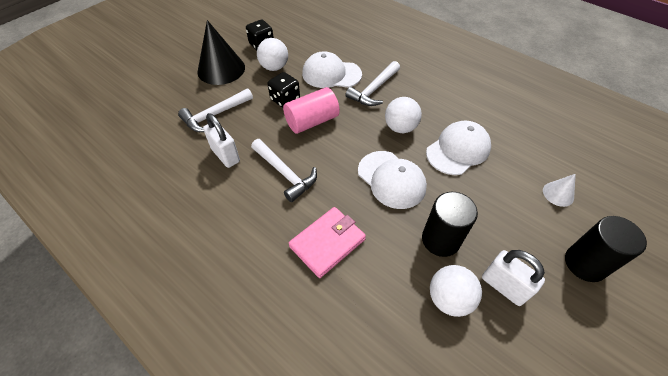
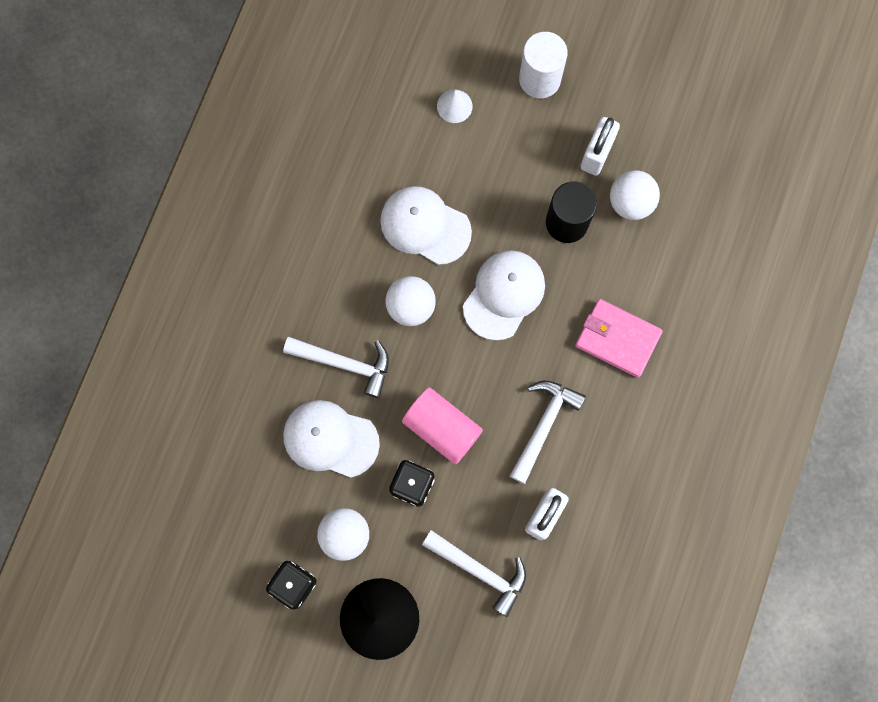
camera: 110 degrees left, 25 degrees up
white cap [302,51,362,88] -> white cap turned 120 degrees clockwise [283,400,380,478]
black cylinder [565,216,647,282] -> white cylinder [519,32,568,98]

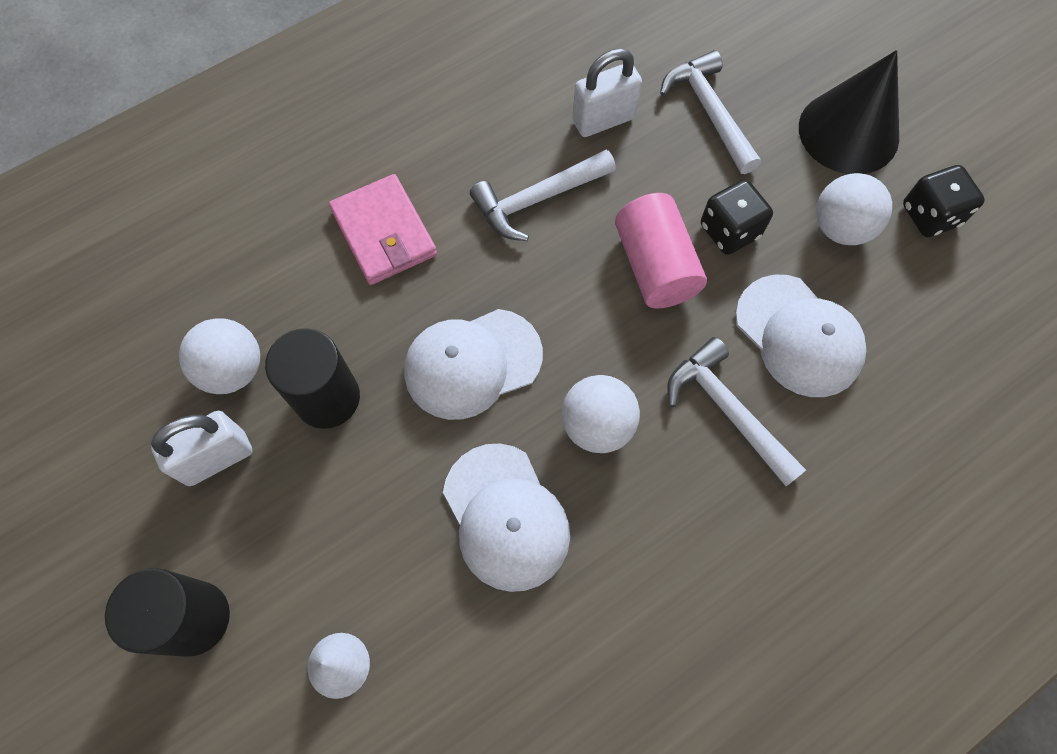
camera: 145 degrees left, 10 degrees down
white cylinder [519,32,568,98] -> black cylinder [105,568,230,657]

